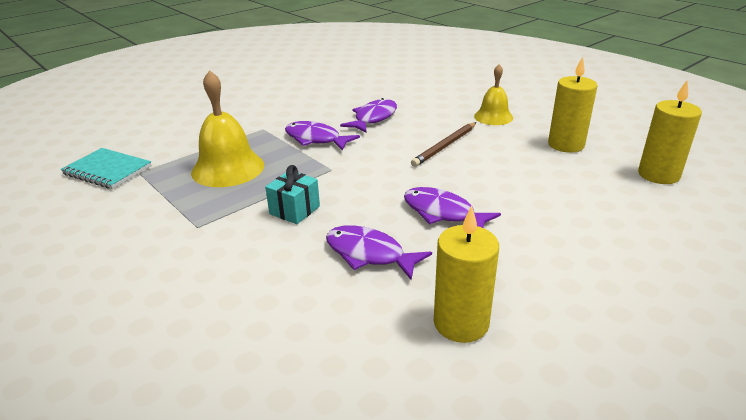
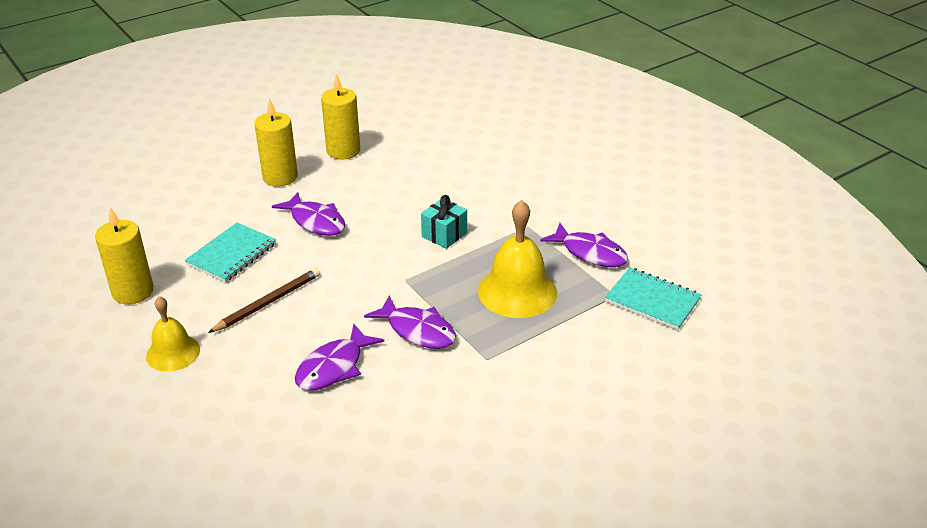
camera: 175 degrees left, 5 degrees up
purple fish [326,225,432,280] -> purple fish moved to [540,223,628,267]
yellow candle [638,80,702,184] -> yellow candle moved to [254,98,298,186]
none -> turquoise notebook [185,223,276,283]

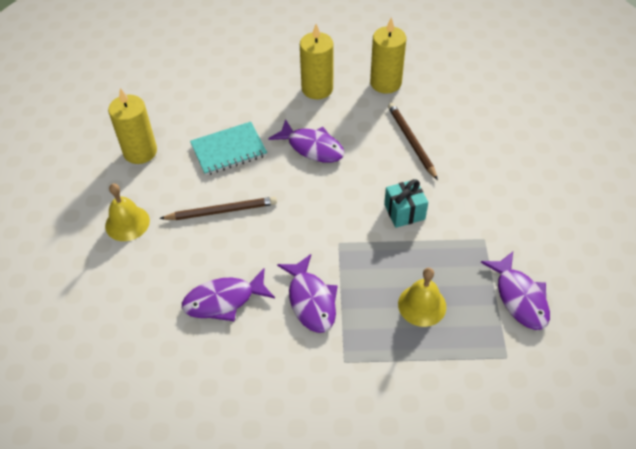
camera: 35 degrees right, 15 degrees up
purple fish [272,192,345,236] -> purple fish turned 45 degrees counterclockwise [268,119,345,163]
yellow bell [478,200,557,318] -> yellow bell [398,268,446,327], size x0.62
turquoise notebook [605,268,702,330] -> none
none -> brown pencil [388,103,438,180]

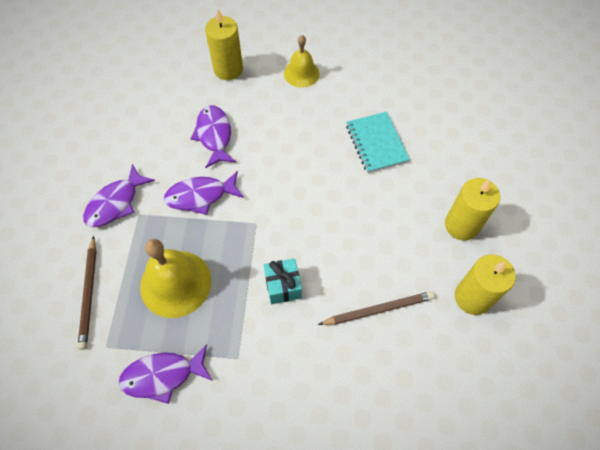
camera: 95 degrees right, 10 degrees up
yellow candle [108,88,157,164] -> yellow candle moved to [205,9,243,80]
brown pencil [159,197,277,220] -> brown pencil moved to [78,236,97,350]
purple fish [268,119,345,163] -> purple fish moved to [83,164,155,227]
yellow bell [398,268,446,327] -> yellow bell [140,239,211,318], size x1.61

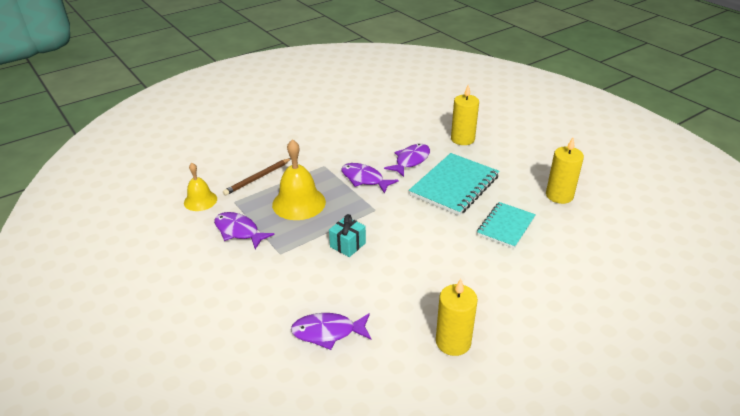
camera: 50 degrees right, 25 degrees down
purple fish [83,164,155,227] -> purple fish moved to [291,313,371,350]
yellow bell [284,35,320,88] -> yellow bell moved to [184,163,217,211]
brown pencil [318,291,434,325] -> none
yellow candle [445,178,500,240] -> yellow candle moved to [546,138,584,204]
none -> turquoise notebook [409,153,499,216]

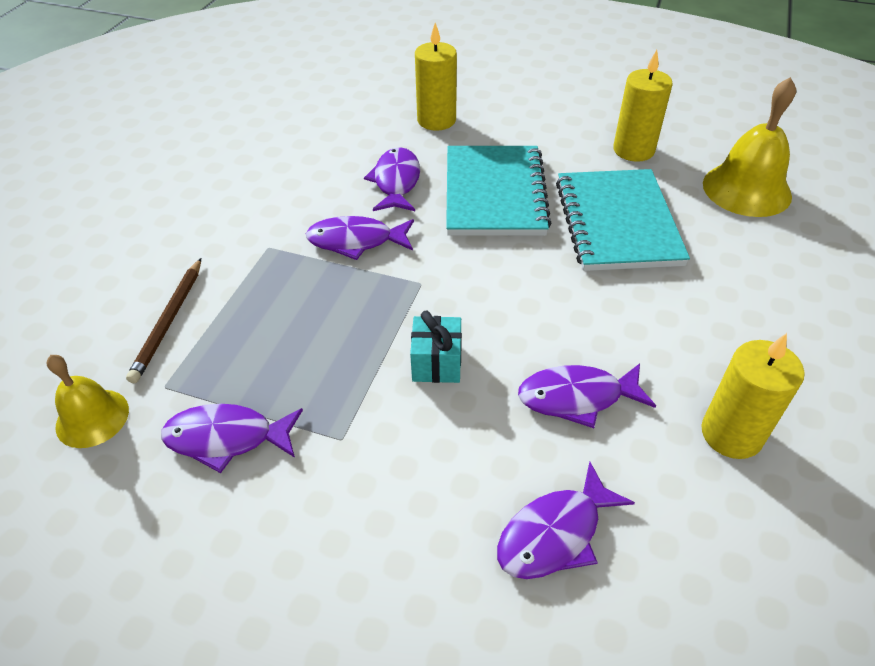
camera: 35 degrees left, 10 degrees up
yellow bell [272,139,326,220] -> yellow bell moved to [703,77,796,217]
turquoise notebook [477,202,536,249] -> turquoise notebook [556,169,690,271], size x1.57
none -> purple fish [518,363,656,428]

